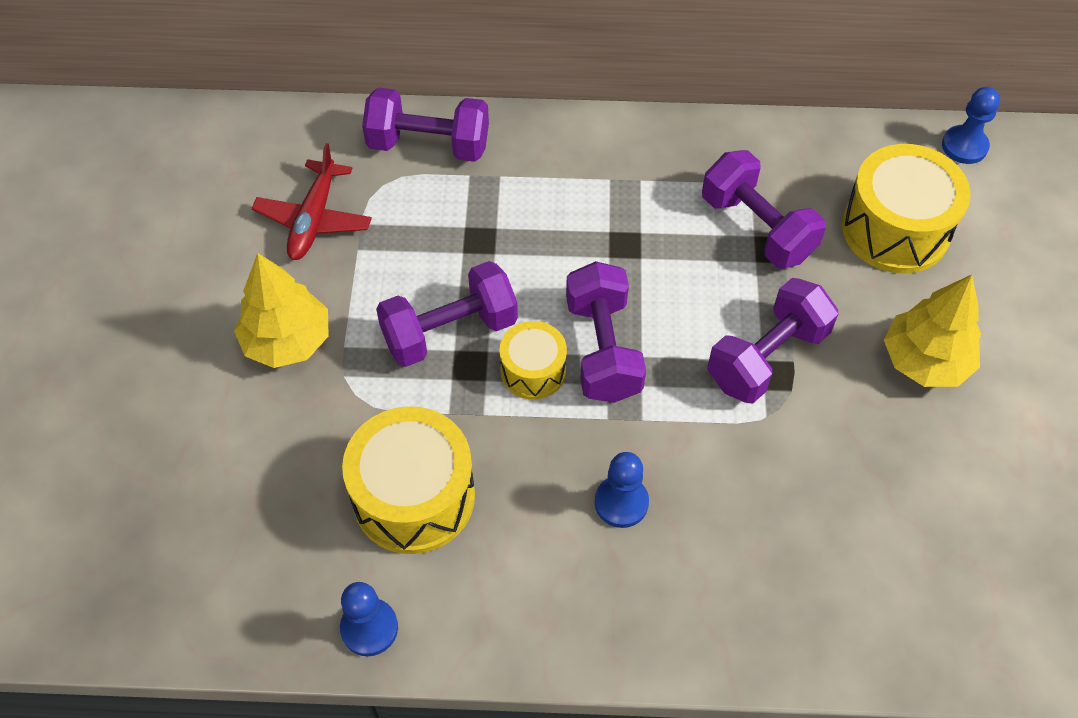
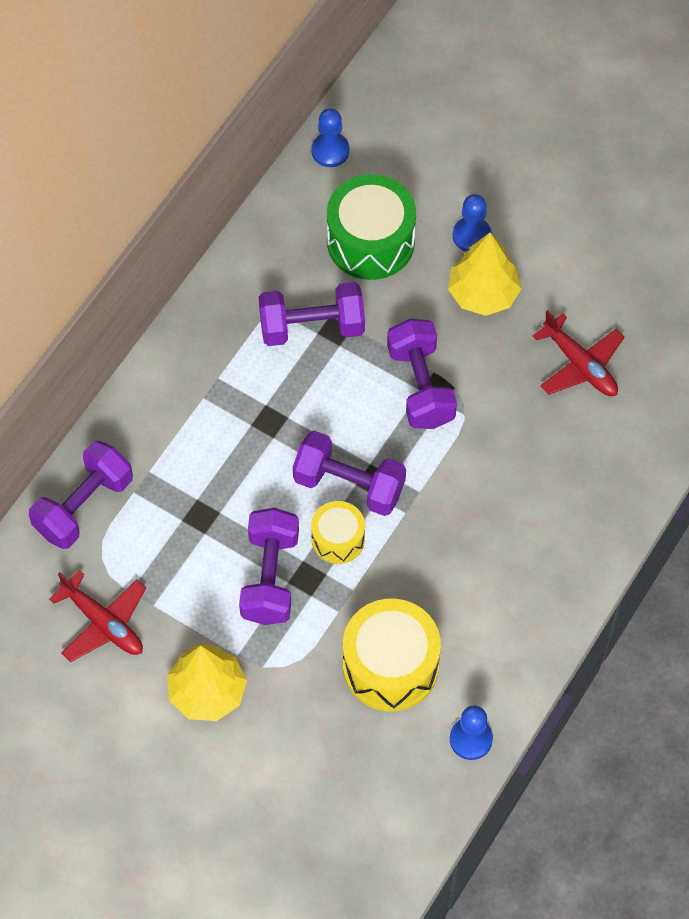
camera: 60 degrees left, 5 degrees up
blue pawn [595,452,649,528] -> blue pawn moved to [453,194,491,252]
yellow drum [842,144,971,273] -> green drum [327,174,416,280]
none -> red plane [533,310,625,396]

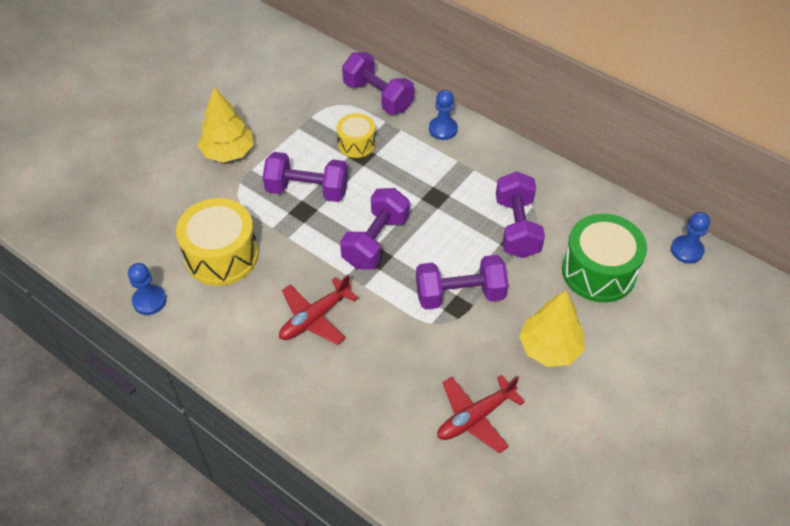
camera: 95 degrees right, 10 degrees down
red plane [49,570,146,662] -> red plane moved to [279,274,358,345]
yellow drum [311,501,365,564] -> yellow drum moved to [336,113,376,158]
blue pawn [453,194,491,252] -> blue pawn moved to [429,90,458,140]

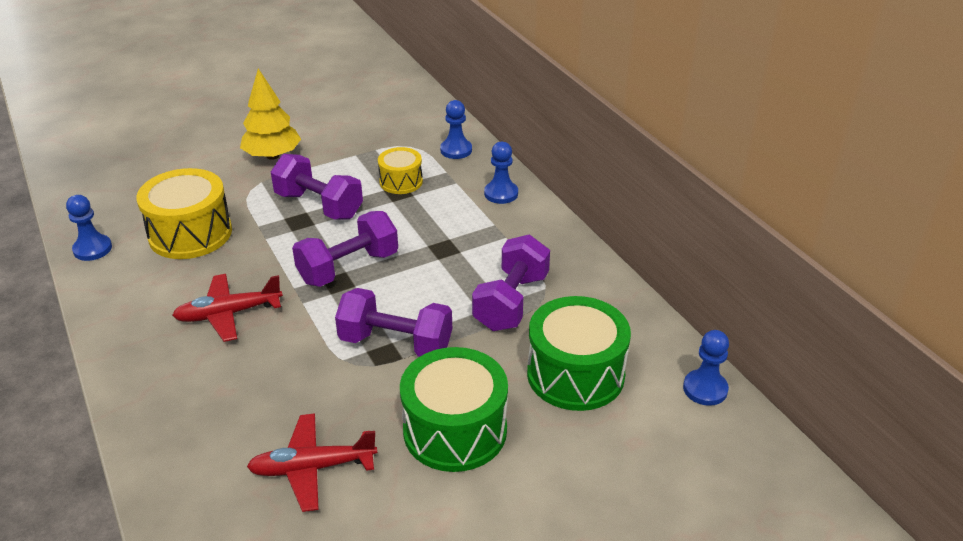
camera: 25 degrees right, 15 degrees down
purple dumbbell [342,52,414,115] -> blue pawn [440,100,472,159]
yellow tree [519,290,585,367] -> green drum [400,347,508,472]

